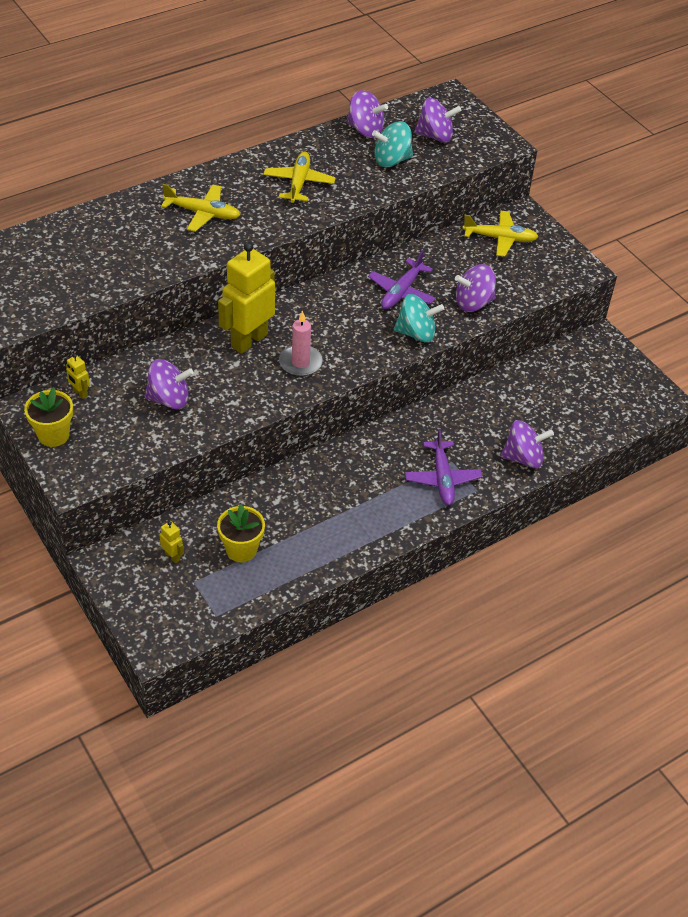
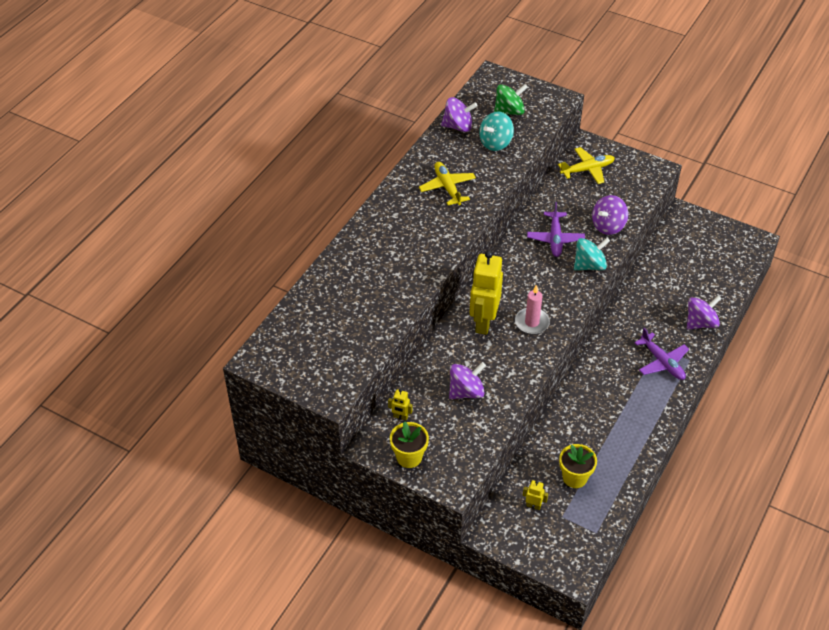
camera: 25 degrees left, 0 degrees up
yellow plane [161,184,240,232] -> none
purple spinning top [414,98,461,143] -> green spinning top [494,84,528,115]

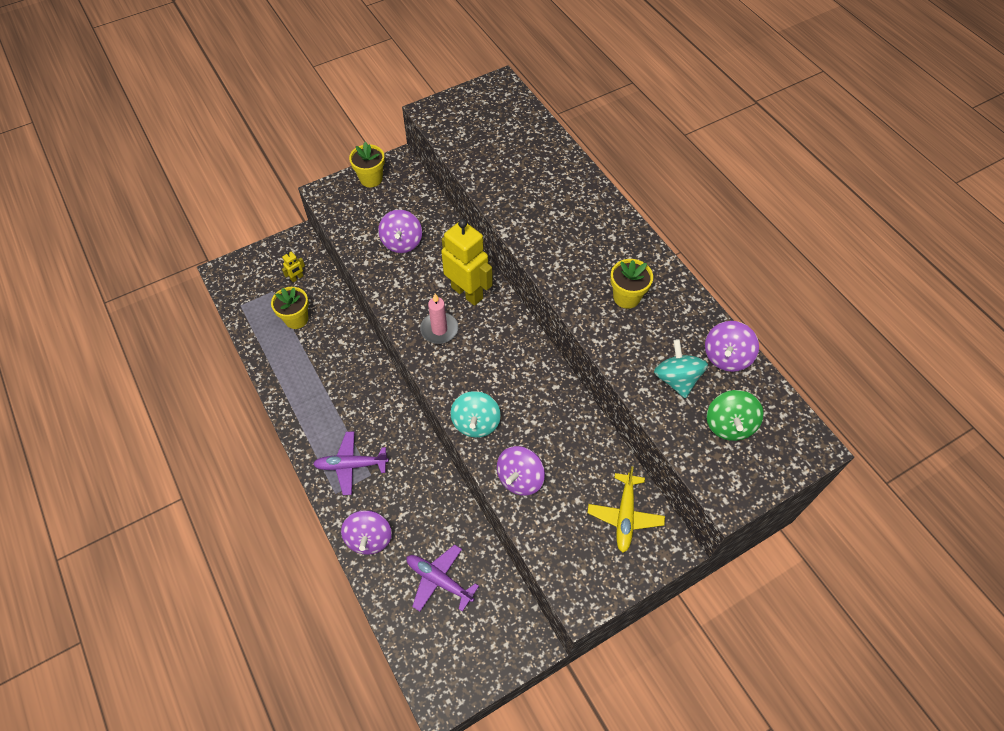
camera: 120 degrees right, 10 degrees up
yellow robot [388,389,413,420] -> none
yellow plane [419,162,476,205] -> yellow flower pot [610,259,653,309]
purple plane [527,202,585,257] -> purple plane moved to [407,544,479,612]
purple spinning top [592,195,628,235] -> purple spinning top turned 135 degrees counterclockwise [497,446,545,496]

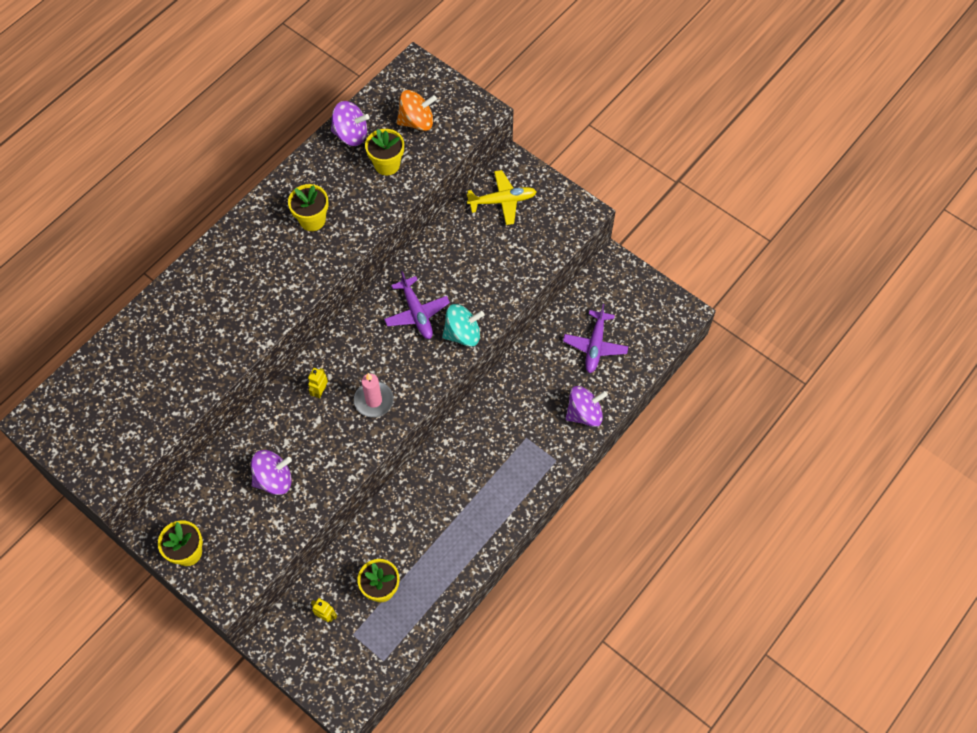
camera: 110 degrees left, 5 degrees up
purple plane [313,431,389,495] -> purple plane moved to [384,271,450,339]
yellow robot [441,219,493,306] -> yellow robot [308,368,328,398], size x0.42
purple spinning top [497,446,545,496] -> none
turquoise spinning top [654,339,708,398] -> yellow flower pot [365,129,404,175]
green spinning top [707,390,764,441] -> orange spinning top [397,90,437,131]

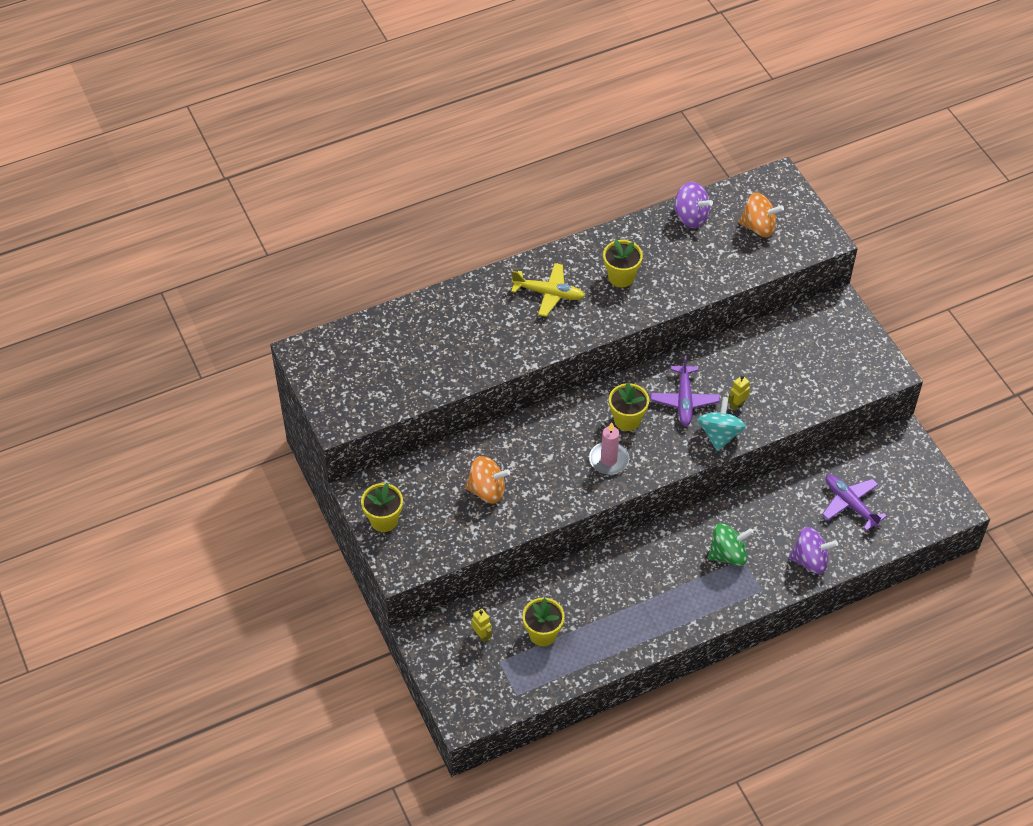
camera: 25 degrees right, 10 degrees down
purple spinning top [251,450,292,495] -> orange spinning top [465,456,510,504]
yellow robot [308,368,328,398] -> yellow robot moved to [728,376,750,410]
yellow flower pot [365,129,404,175] -> yellow flower pot moved to [609,382,649,431]
turquoise spinning top [442,304,484,347] -> turquoise spinning top turned 90 degrees counterclockwise [698,397,746,451]
yellow plane [467,170,537,225] -> yellow plane moved to [511,263,585,317]
purple plane [563,304,628,373] -> purple plane turned 105 degrees clockwise [822,474,887,531]
none -> green spinning top [708,523,754,566]

